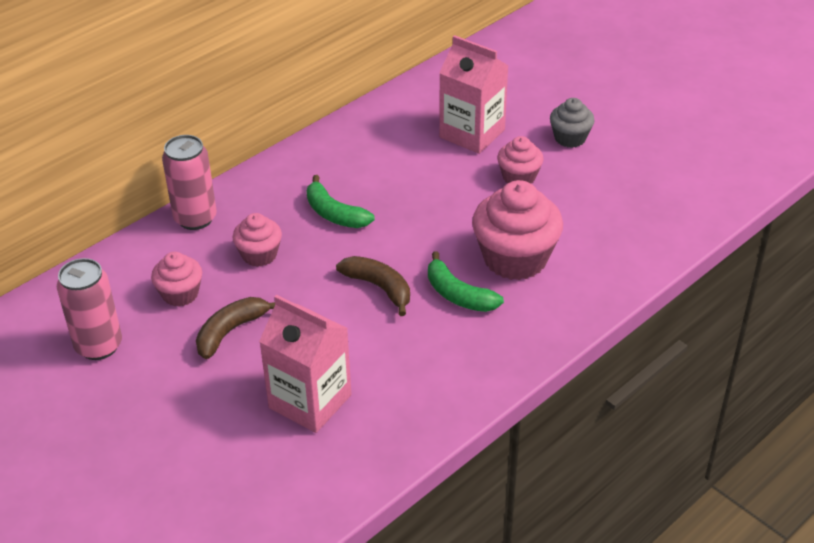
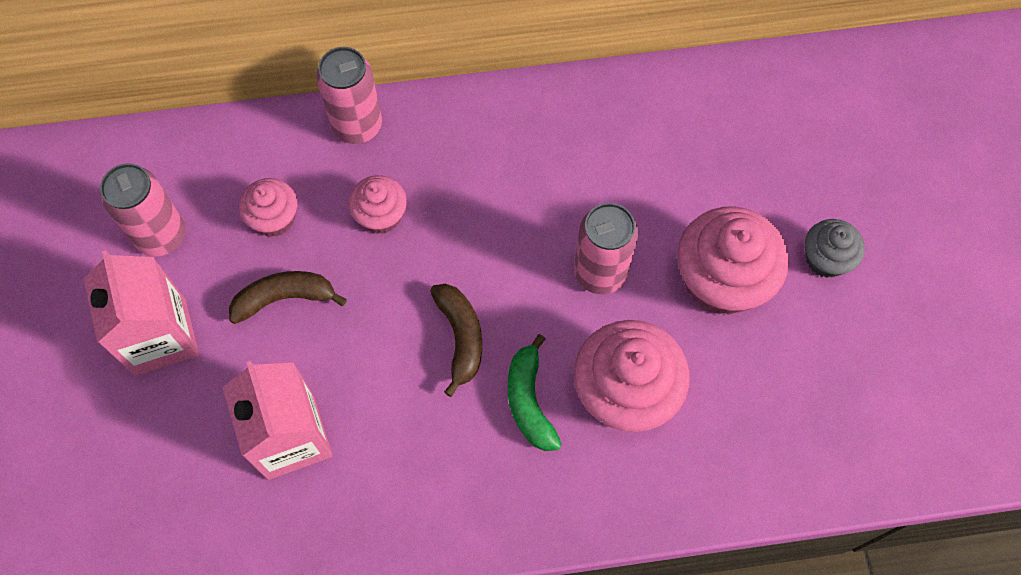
camera: 35 degrees right, 25 degrees up
green banana [306,175,375,228] -> none
pink carton [439,35,509,154] -> pink carton moved to [83,250,199,376]
pink cupcake [497,136,543,184] -> pink cupcake [677,206,789,315], size x1.81
none -> pink can [574,203,638,294]

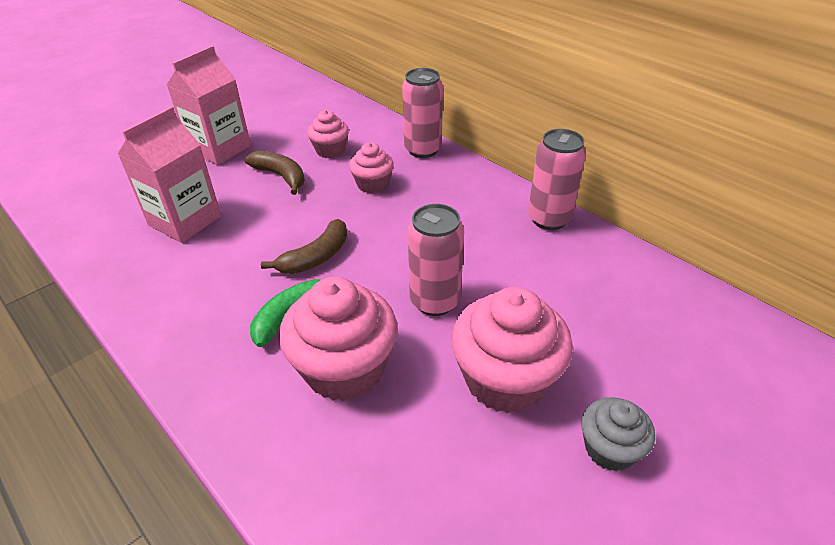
camera: 55 degrees right, 25 degrees down
pink can [100,163,186,257] -> pink can moved to [528,129,586,230]

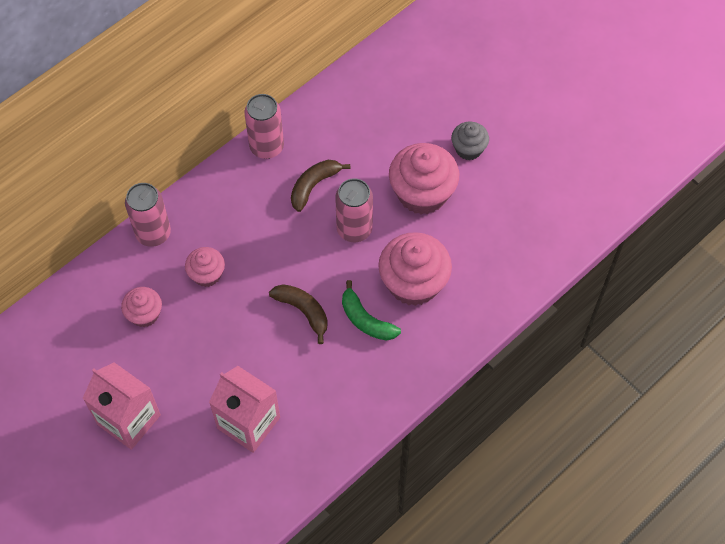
camera: 90 degrees left, 20 degrees up
brown banana [245,150,305,195] -> brown banana moved to [291,160,351,212]

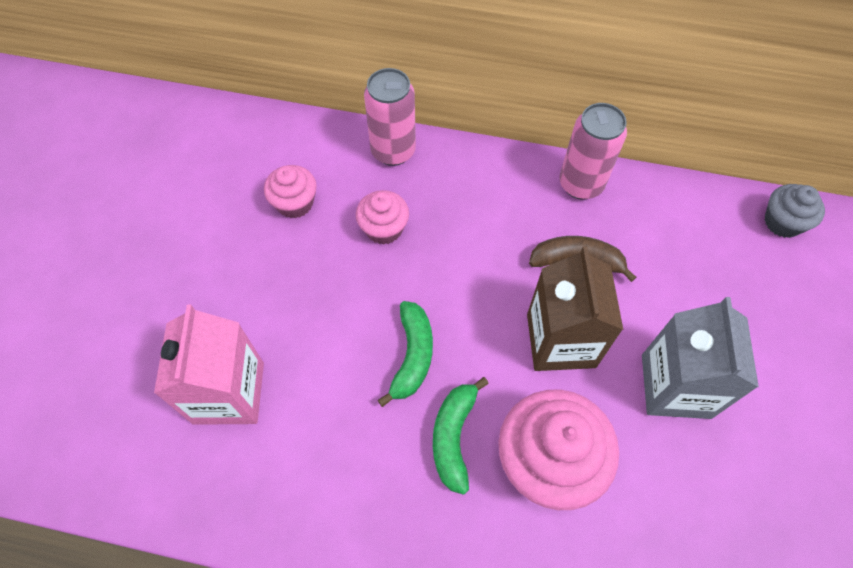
camera: 55 degrees right, 0 degrees up
pink carton [82,362,161,450] -> none
brown banana [269,284,328,344] -> green banana [378,301,433,407]
pink can [335,178,373,242] -> brown carton [527,246,623,371]
pink cupcake [389,143,459,215] -> grey carton [642,297,759,419]
grey cupcake [451,122,489,160] -> grey cupcake moved to [764,184,825,238]

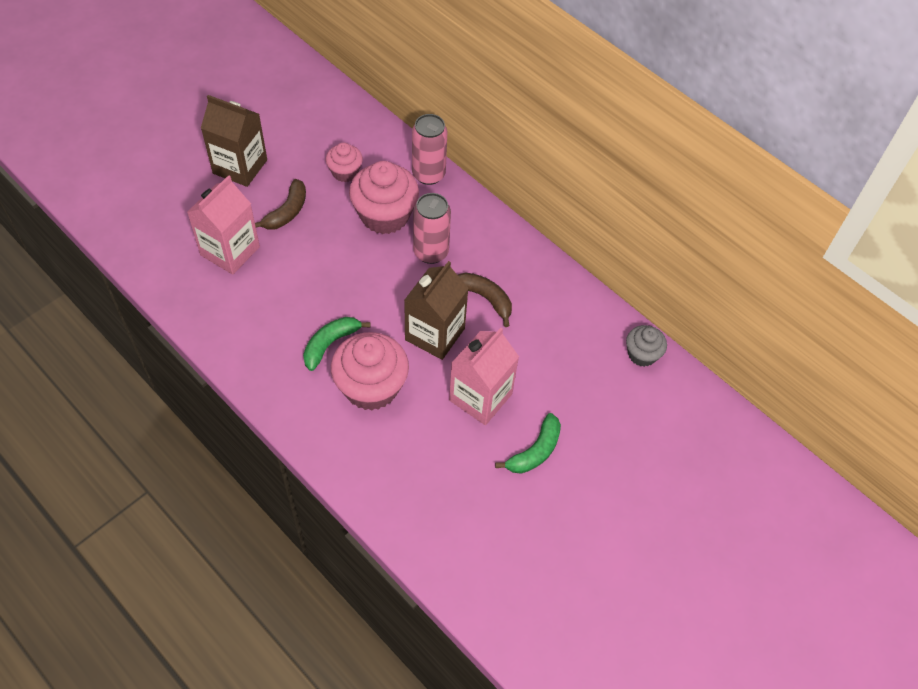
camera: 30 degrees right, 5 degrees down
pink cupcake [356,190,409,245] -> pink cupcake [349,161,419,234], size x1.81
green banana [378,301,433,407] -> green banana moved to [495,413,561,474]
pink can [559,103,627,200] -> pink can moved to [413,193,451,264]
grey carton [642,297,759,419] -> pink carton [449,328,519,425]
none -> brown carton [201,95,267,187]
none -> brown banana [255,179,306,230]

